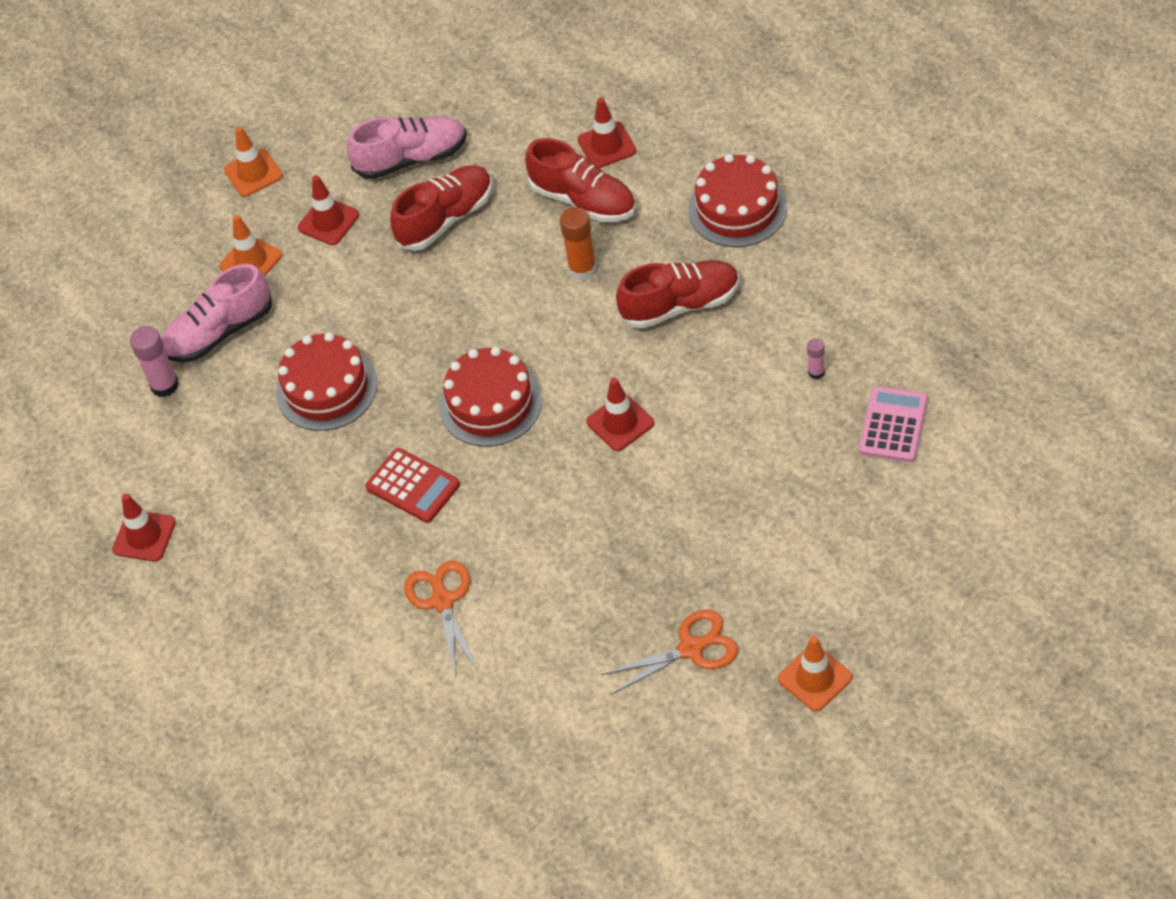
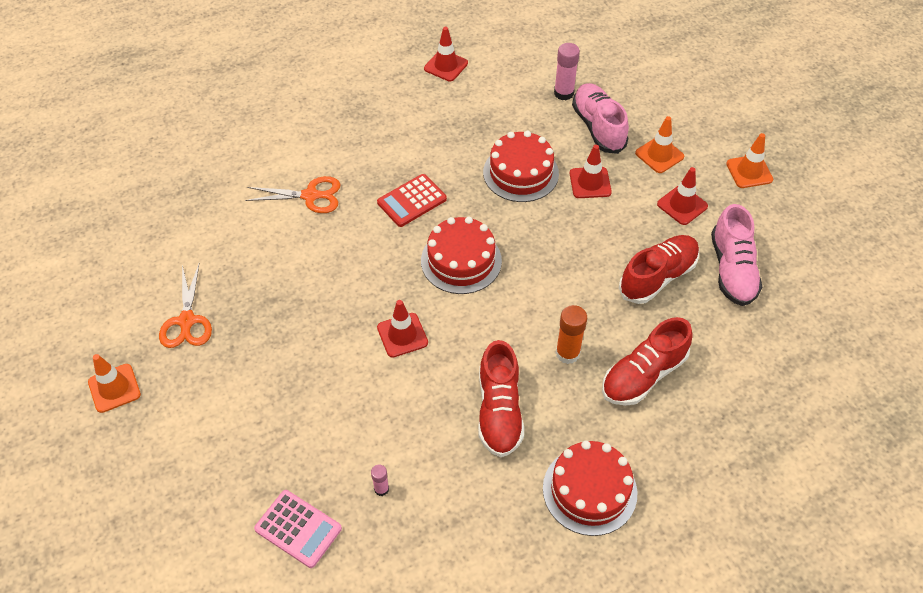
camera: 100 degrees right, 0 degrees up
red shoe [390,165,492,251] -> red shoe turned 105 degrees counterclockwise [619,235,699,304]
red traffic cone [578,98,636,168] -> red traffic cone moved to [570,145,612,198]

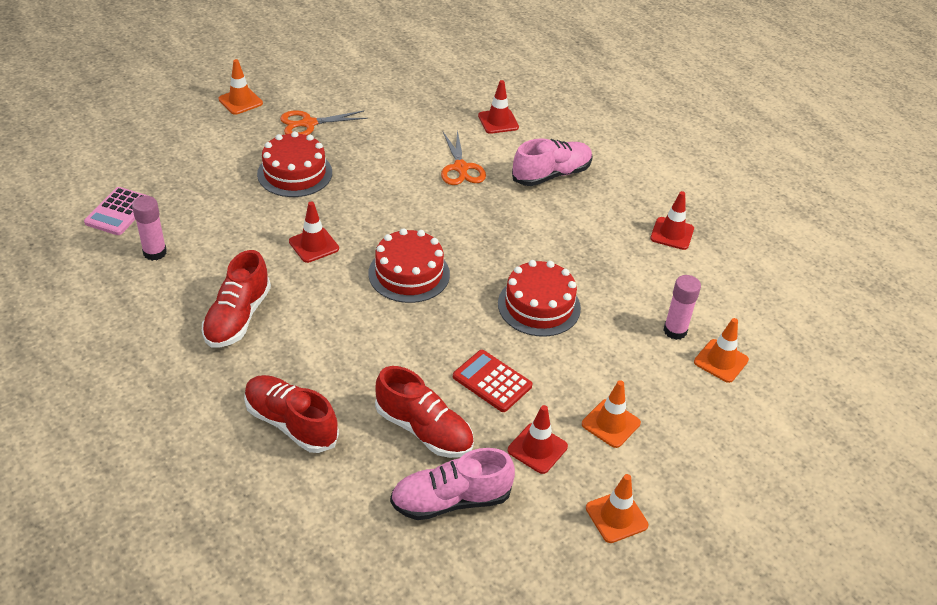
camera: 75 degrees right, 10 degrees down
pink glue stick [371,465,389,496] -> pink glue stick [132,196,167,261], size x1.78
red calculator [377,174,447,227] -> red calculator moved to [453,350,532,412]
red shoe [478,340,524,457] -> red shoe turned 60 degrees counterclockwise [202,250,271,347]
red cake [543,441,637,536] -> red cake moved to [257,131,332,197]
orange glue stick [556,305,587,364] -> none
red traffic cone [570,145,612,198] -> red traffic cone moved to [478,80,519,134]
pink shoe [572,83,629,154] -> pink shoe moved to [512,138,593,186]
none -> orange traffic cone [694,318,749,383]

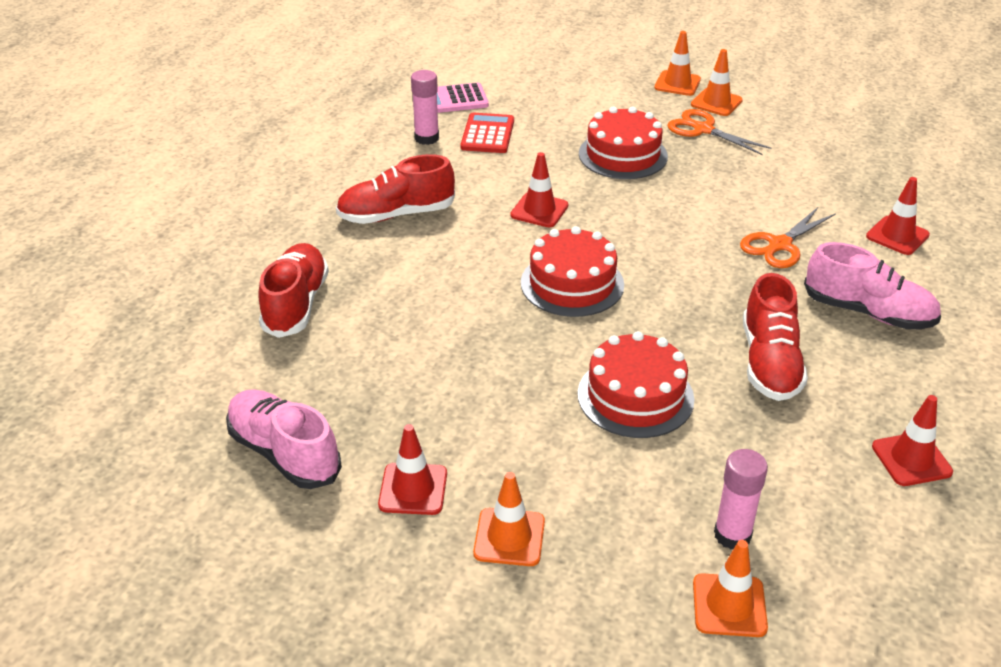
camera: 60 degrees right, 5 degrees down
red shoe [375,366,474,458] -> red shoe moved to [743,273,808,401]
red calculator [453,350,532,412] -> red calculator moved to [460,113,514,153]
orange traffic cone [586,474,648,543] -> orange traffic cone moved to [691,49,743,116]

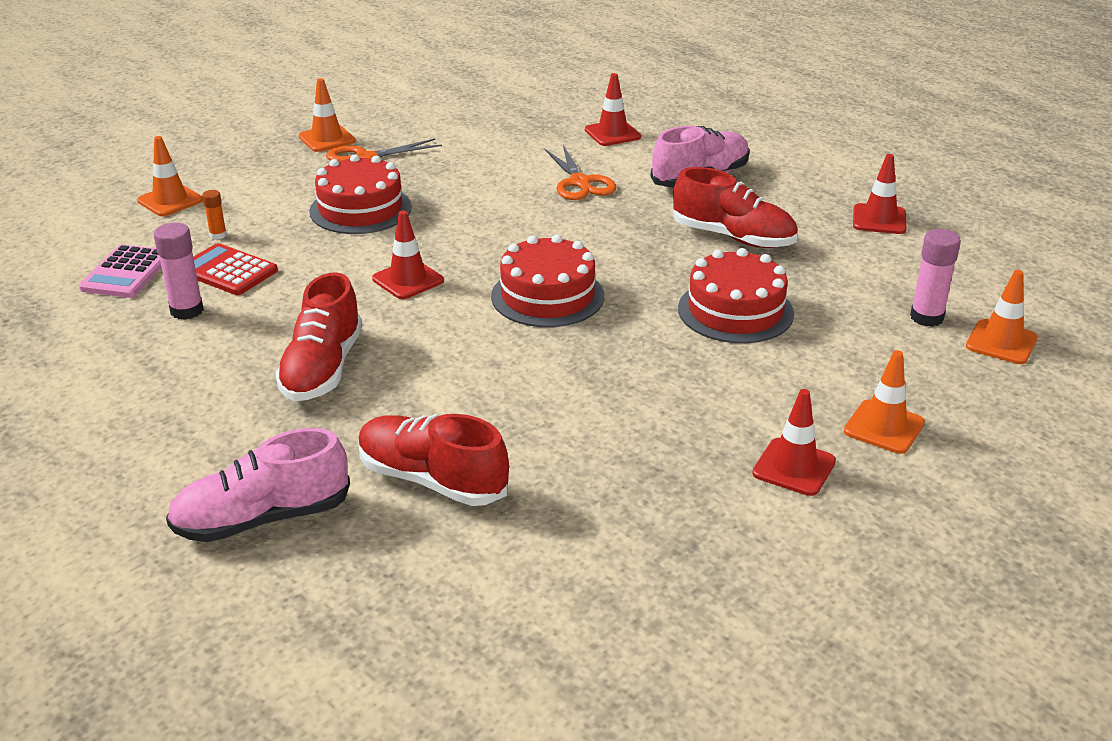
camera: 65 degrees left, 5 degrees down
pink shoe [226,389,342,489] -> pink shoe moved to [166,428,350,542]
orange traffic cone [655,31,701,96] -> orange traffic cone moved to [137,136,203,216]
none -> orange glue stick [202,190,227,240]

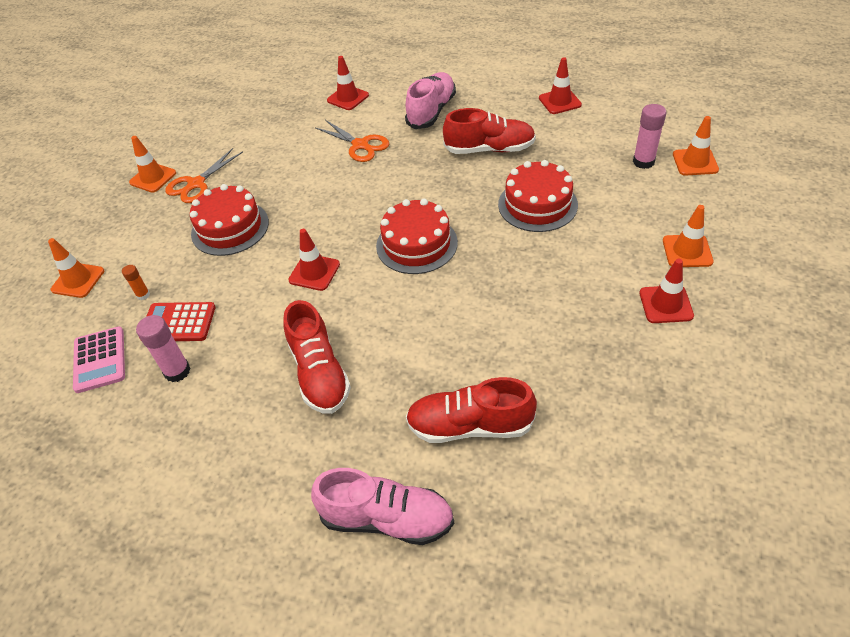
camera: 25 degrees left, 15 degrees up
pink shoe [166,428,350,542] -> pink shoe turned 120 degrees counterclockwise [311,468,454,545]

